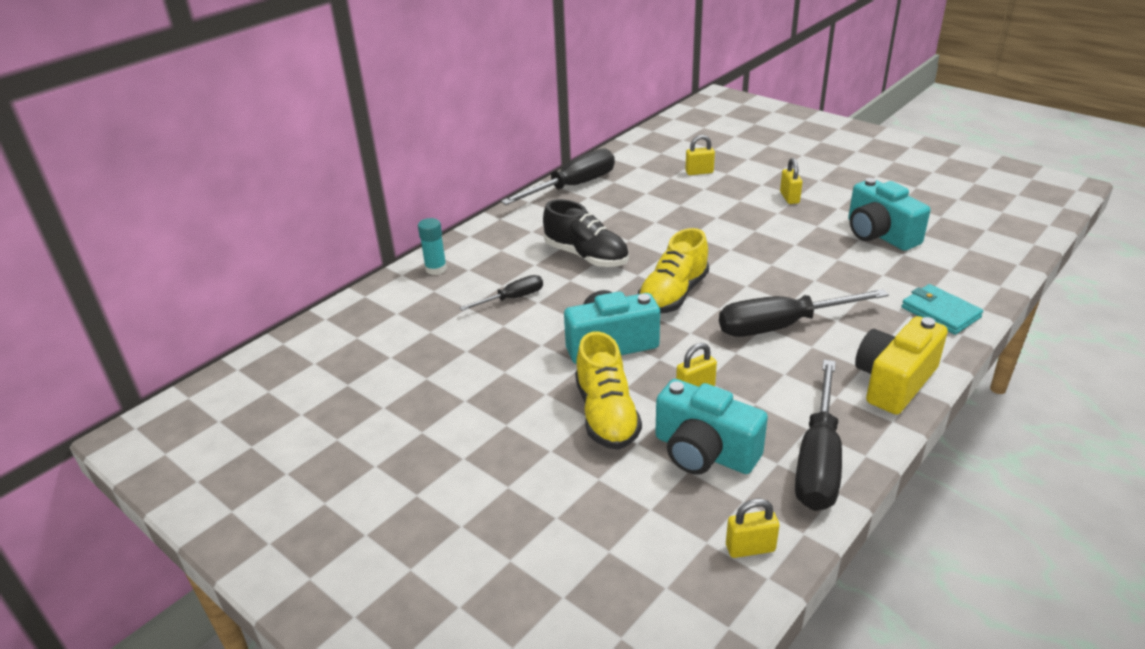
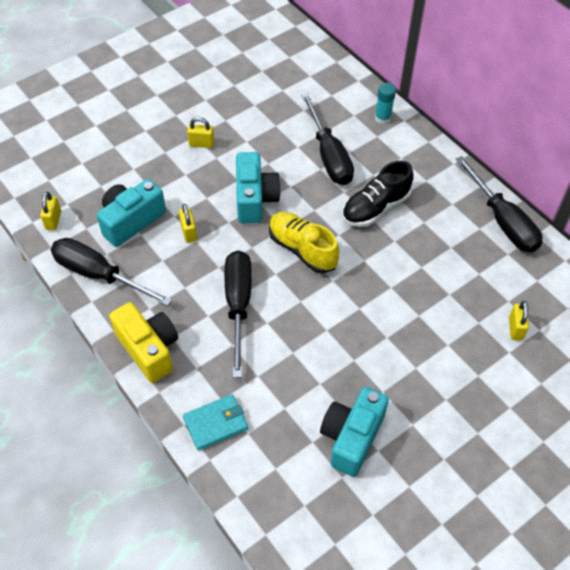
camera: 100 degrees right, 20 degrees up
black screwdriver [460,275,543,311] -> black screwdriver [301,93,354,185], size x1.85
yellow shoe [575,332,642,450] -> none
yellow padlock [780,158,802,204] -> yellow padlock moved to [187,117,214,148]
turquoise camera [848,178,930,251] -> turquoise camera turned 45 degrees counterclockwise [320,387,389,477]

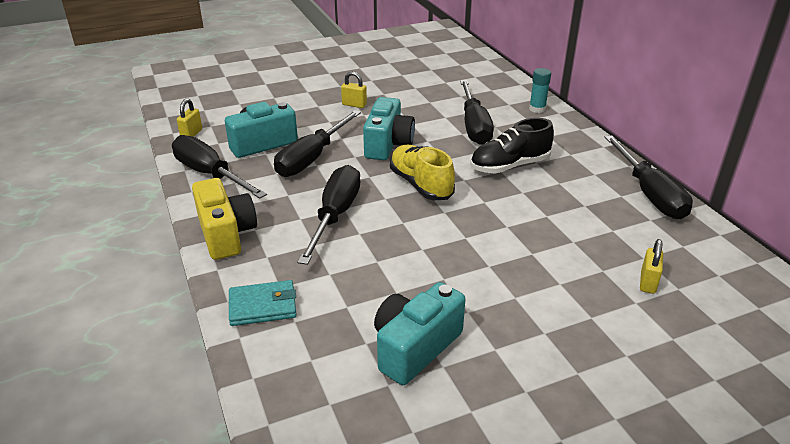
camera: 15 degrees right, 20 degrees down
yellow padlock [179,204,197,243] -> black screwdriver [274,110,361,177]

